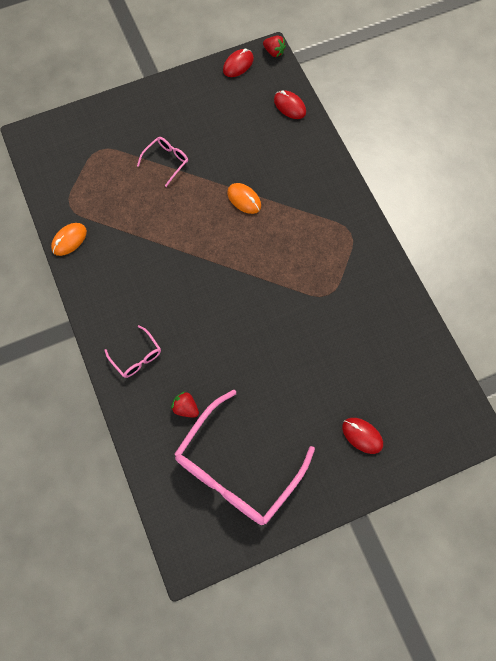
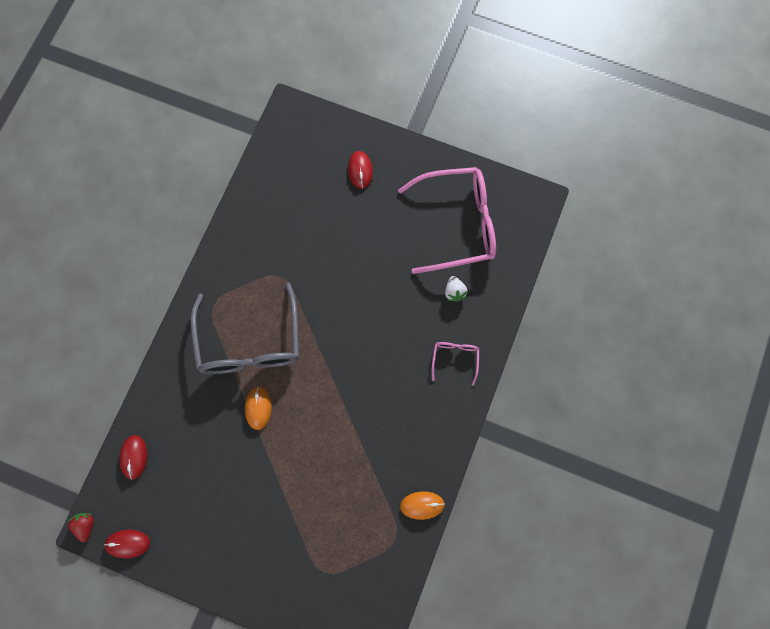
camera: 135 degrees left, 5 degrees up
pink glasses [137,137,188,187] -> none
red strawberry [171,392,199,418] -> white strawberry [445,276,467,302]
none -> grey glasses [190,282,299,374]

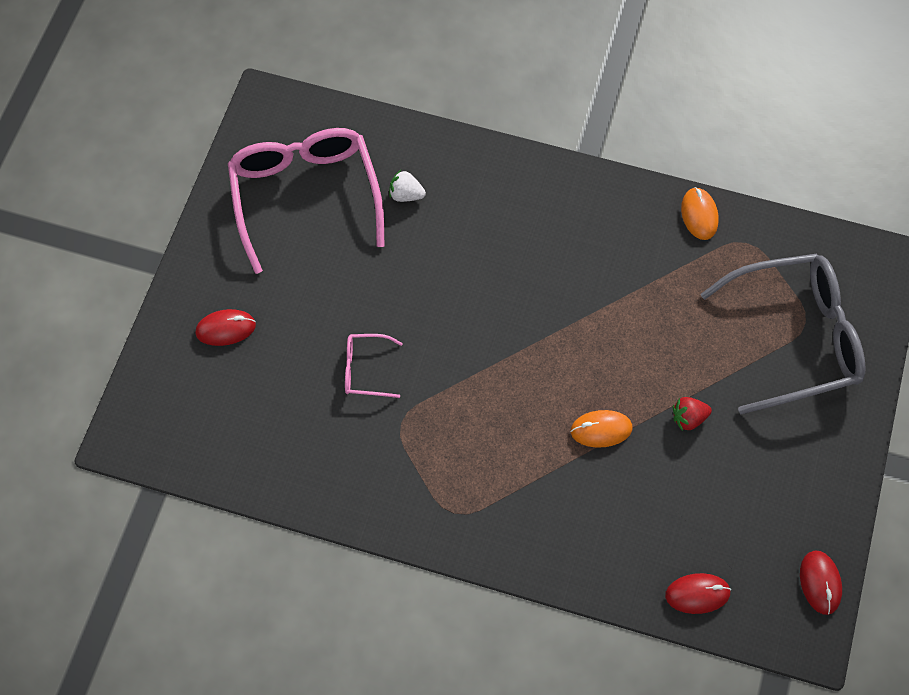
camera: 95 degrees left, 10 degrees down
red strawberry [67,513,94,542] -> red strawberry moved to [673,397,712,431]
grey glasses [190,282,299,374] -> grey glasses moved to [700,254,866,414]
pink glasses [432,342,479,386] -> pink glasses moved to [345,334,403,398]
white strawberry [445,276,467,302] -> white strawberry turned 150 degrees counterclockwise [389,170,426,202]

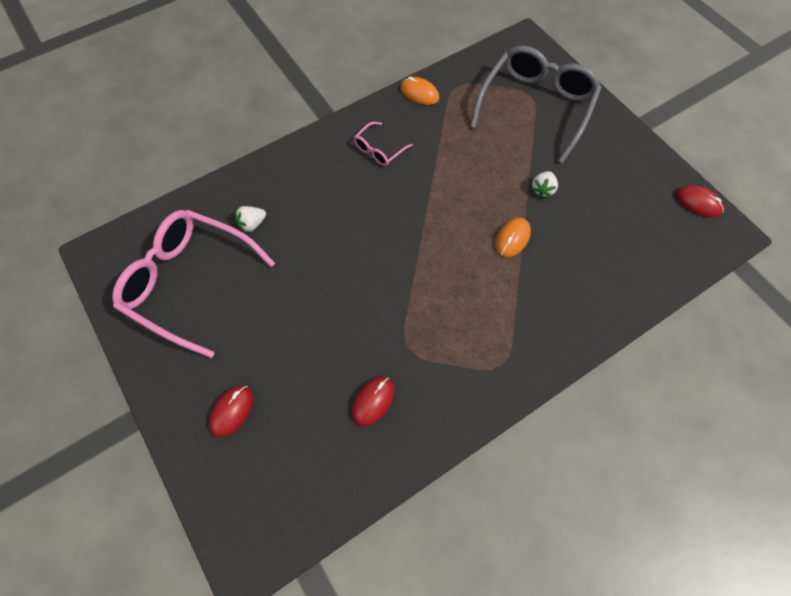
camera: 50 degrees left, 0 degrees up
pink glasses [345,334,403,398] -> pink glasses moved to [354,122,413,166]
red mouse [665,573,731,614] -> red mouse moved to [352,376,394,426]
red strawberry [673,397,712,431] -> white strawberry [531,171,558,198]

